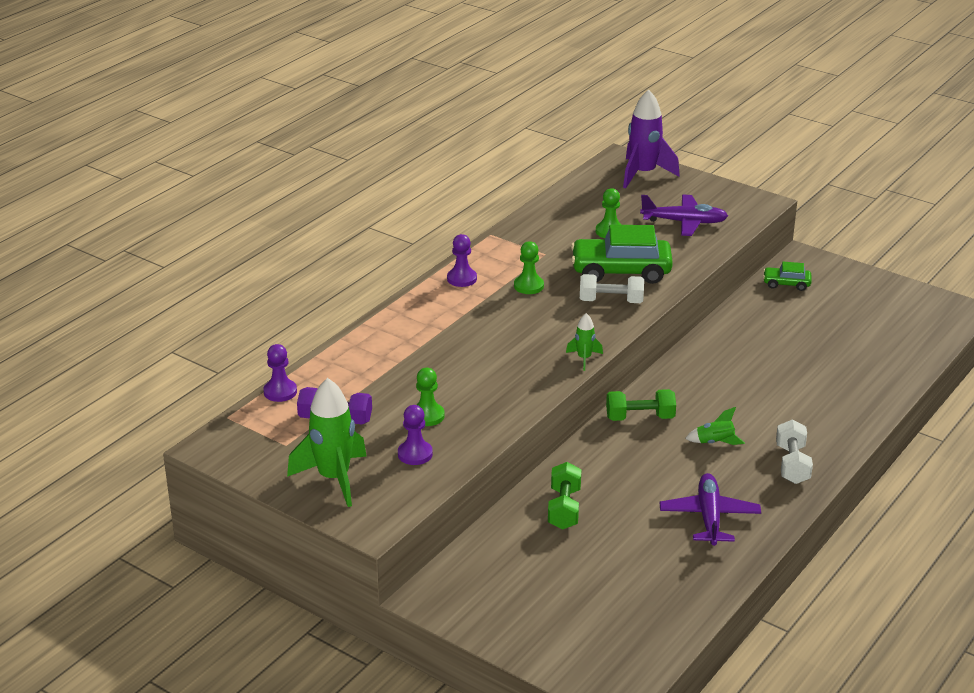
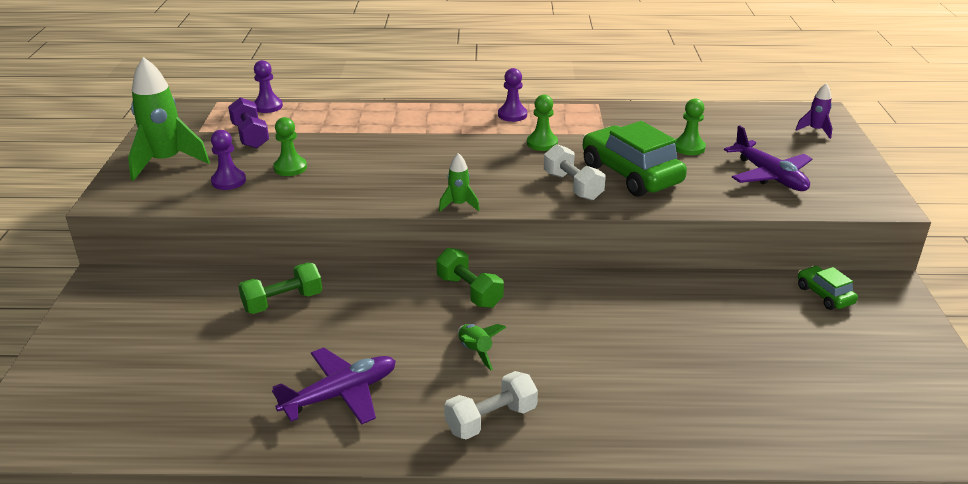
camera: 55 degrees right, 0 degrees up
purple rocket [623,89,680,188] -> purple rocket [796,83,832,139], size x0.49

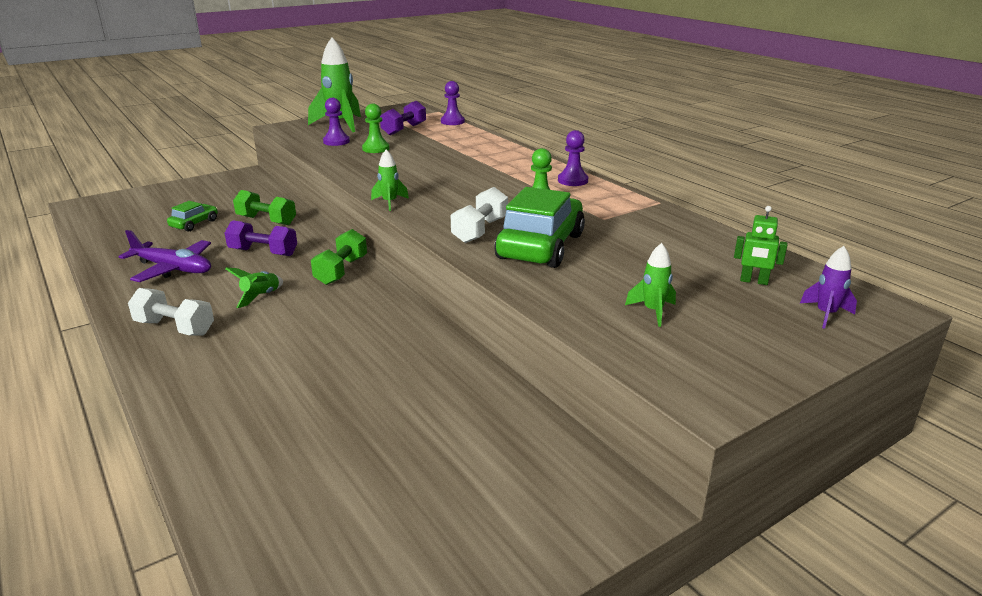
camera: 55 degrees right, 5 degrees down
green pawn [675,98,706,155] -> none
purple plane [724,125,812,191] -> green rocket [625,243,676,327]
green car [798,266,858,310] -> green car moved to [167,201,218,232]
none -> purple dumbbell [225,220,297,256]
none -> green robot [734,206,787,285]

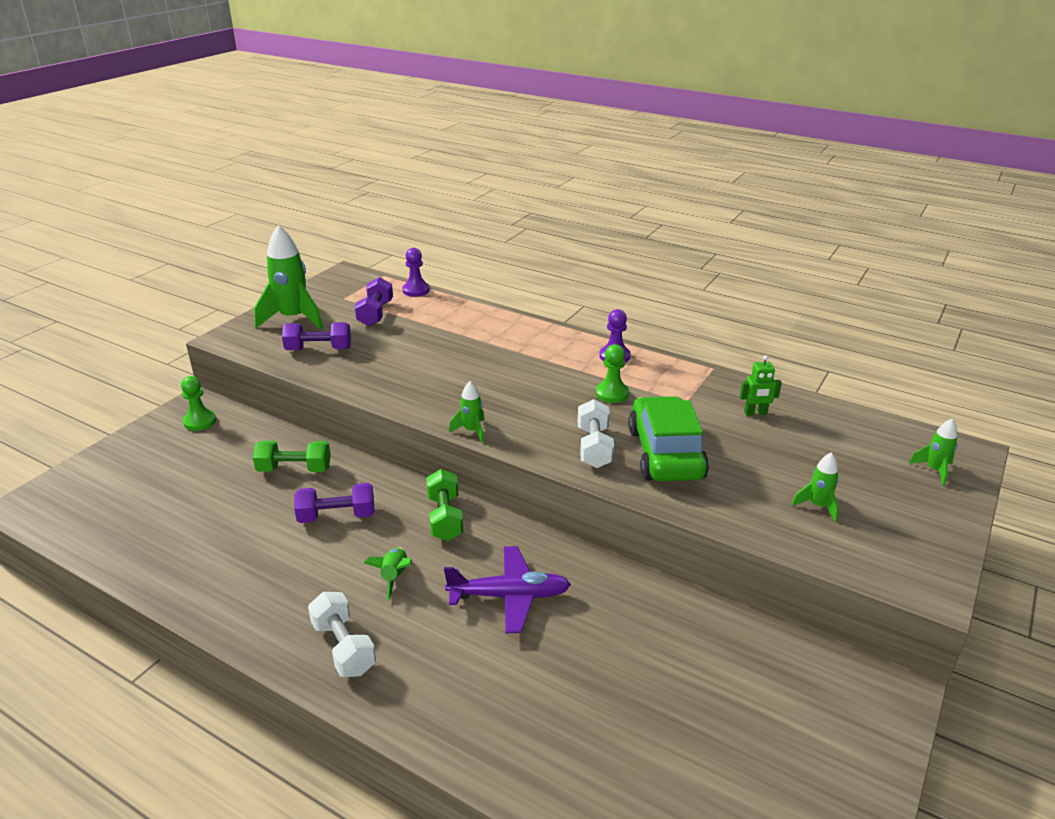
camera: 25 degrees left, 5 degrees up
purple plane [118,230,211,282] -> purple plane moved to [444,546,571,633]
white dumbbell [128,288,214,336] -> white dumbbell turned 60 degrees clockwise [308,592,376,677]
green car [167,201,218,232] -> none
purple pawn [323,98,350,146] -> purple dumbbell [282,322,351,350]
green pawn [362,104,389,153] -> green pawn moved to [181,376,216,431]
green robot [734,206,787,285] -> green robot moved to [740,355,782,416]
purple rocket [800,246,857,329] -> green rocket [909,419,958,486]

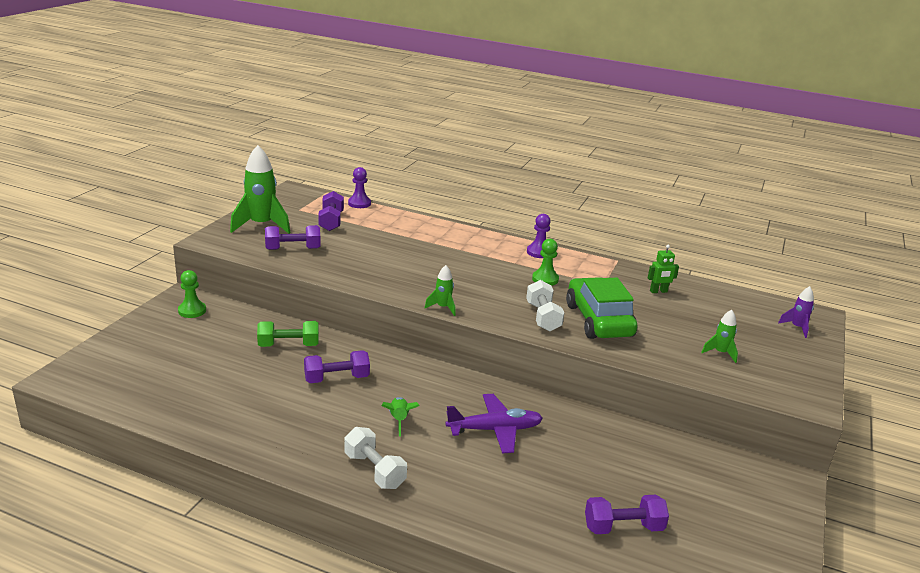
camera: 10 degrees left, 5 degrees down
green dumbbell [426,469,463,541] -> none
green rocket [909,419,958,486] -> purple rocket [778,286,814,338]
none -> purple dumbbell [585,495,669,534]

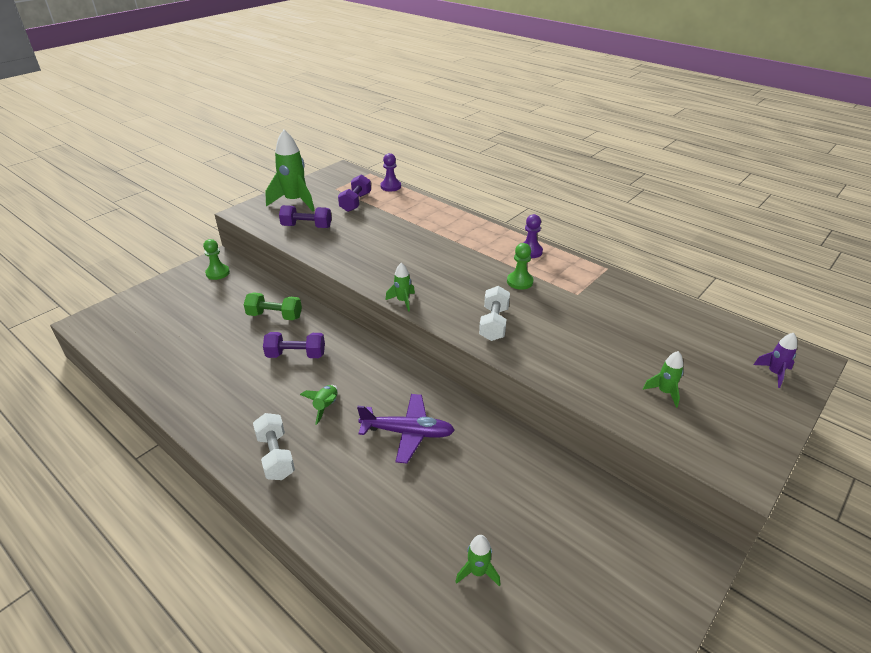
camera: 20 degrees right, 10 degrees up
green car [566,277,638,339] -> none
purple dumbbell [585,495,669,534] -> green rocket [455,535,501,587]
green robot [648,245,679,293] -> none

